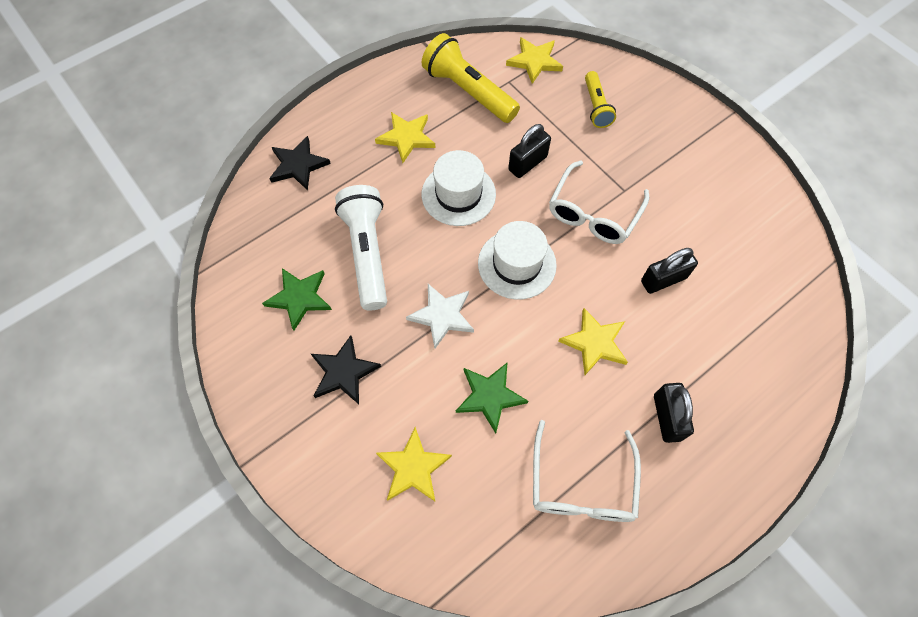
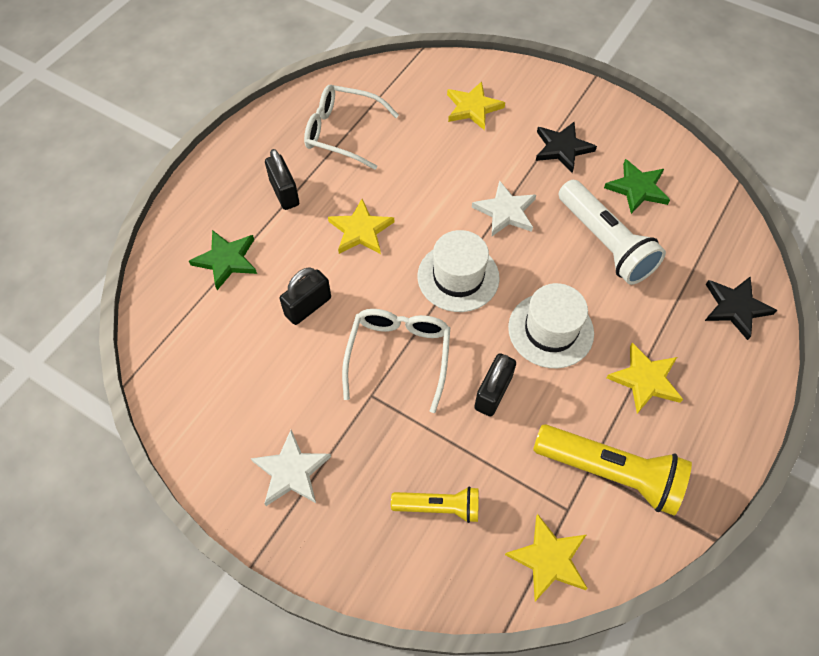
camera: 160 degrees right, 5 degrees down
green star [456,362,528,433] -> green star moved to [189,230,257,290]
white glasses [533,420,641,522] -> white glasses turned 60 degrees counterclockwise [304,85,399,170]
yellow flashlight [585,71,616,128] -> yellow flashlight turned 120 degrees clockwise [391,487,479,523]
none -> white star [251,430,331,506]

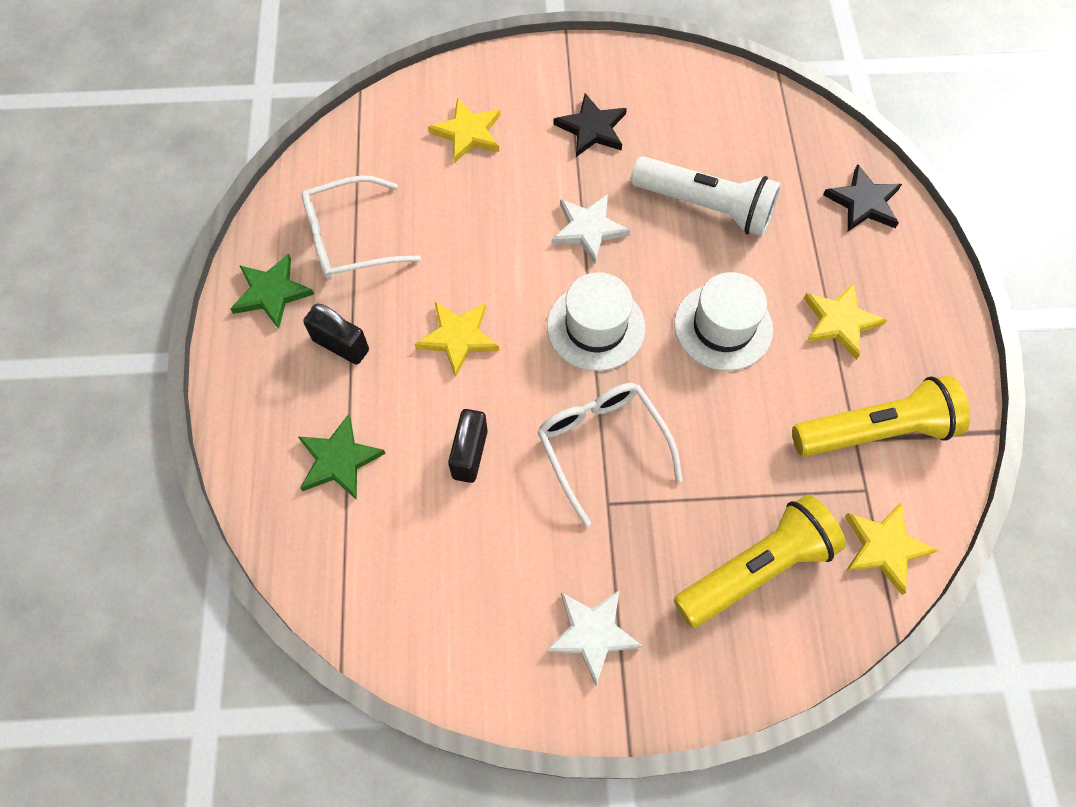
camera: 35 degrees left, 5 degrees up
yellow flashlight [391,487,479,523] -> yellow flashlight [674,495,846,628], size x1.71
black padlock [474,353,516,417] -> none
green star [604,159,670,214] -> green star moved to [230,254,314,329]

